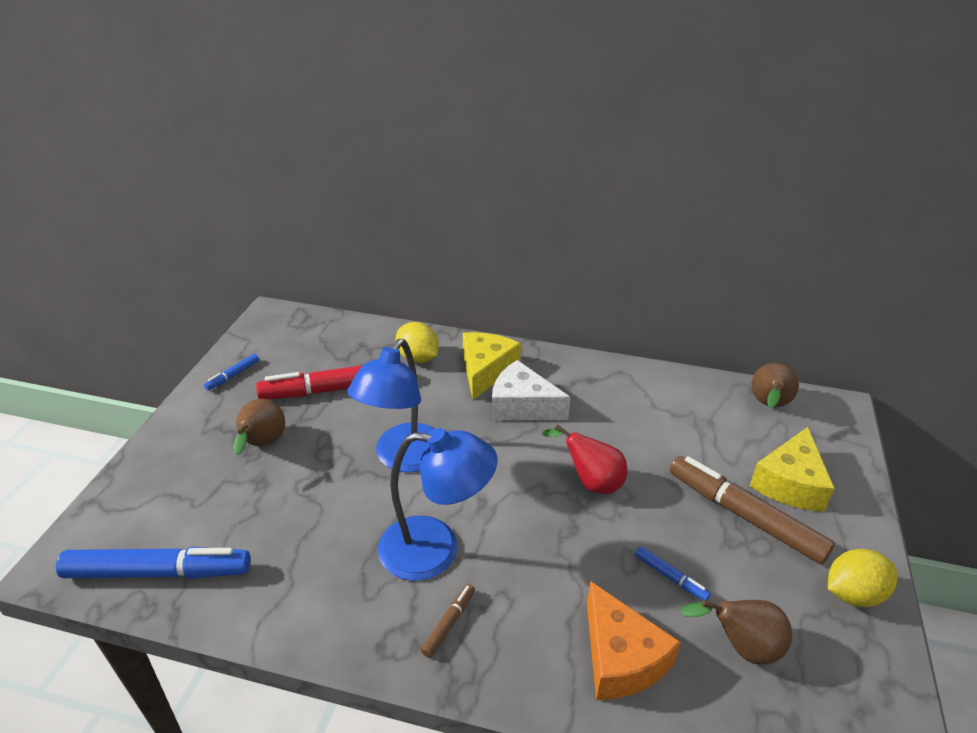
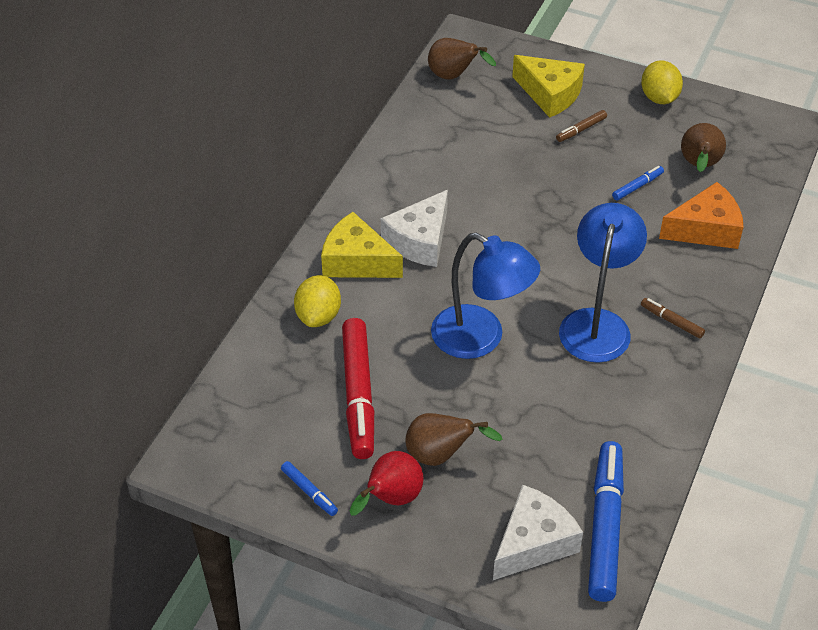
camera: 80 degrees left, 10 degrees up
yellow lemon [396,322,439,363] -> yellow lemon turned 45 degrees counterclockwise [294,275,341,327]
red pear [542,424,627,494] -> red pear moved to [350,451,424,516]
brown marker [669,456,835,564] -> brown marker [556,110,607,142], size x0.45
none -> white cheese [493,484,583,580]

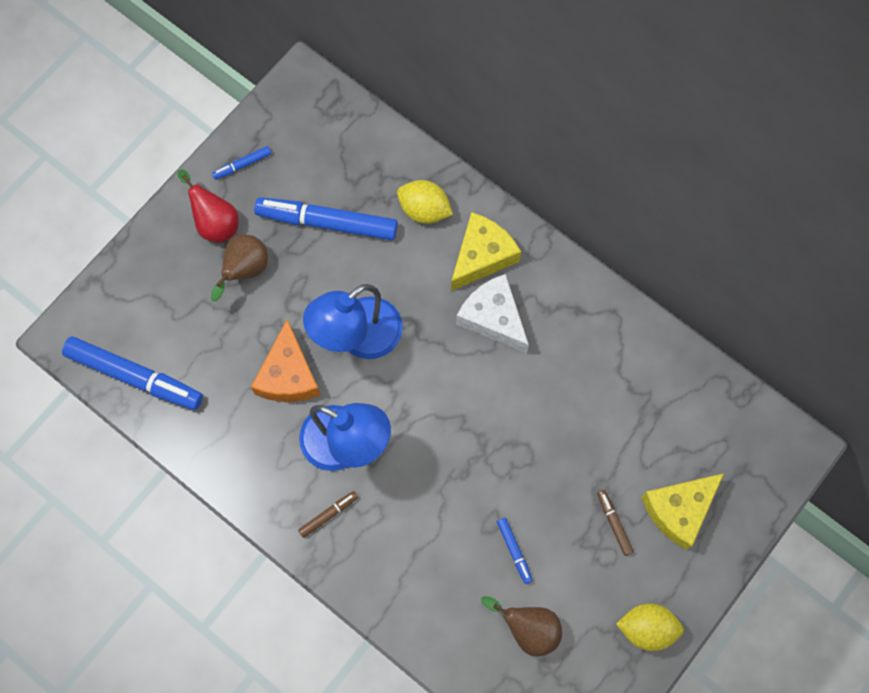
camera: 105 degrees right, 25 degrees up
red marker [342,318,374,459] -> blue marker [254,197,398,240]
brown pear [428,38,496,80] -> none
white cheese [493,484,583,580] -> none
orange cheese [659,182,743,249] -> orange cheese moved to [251,320,321,402]

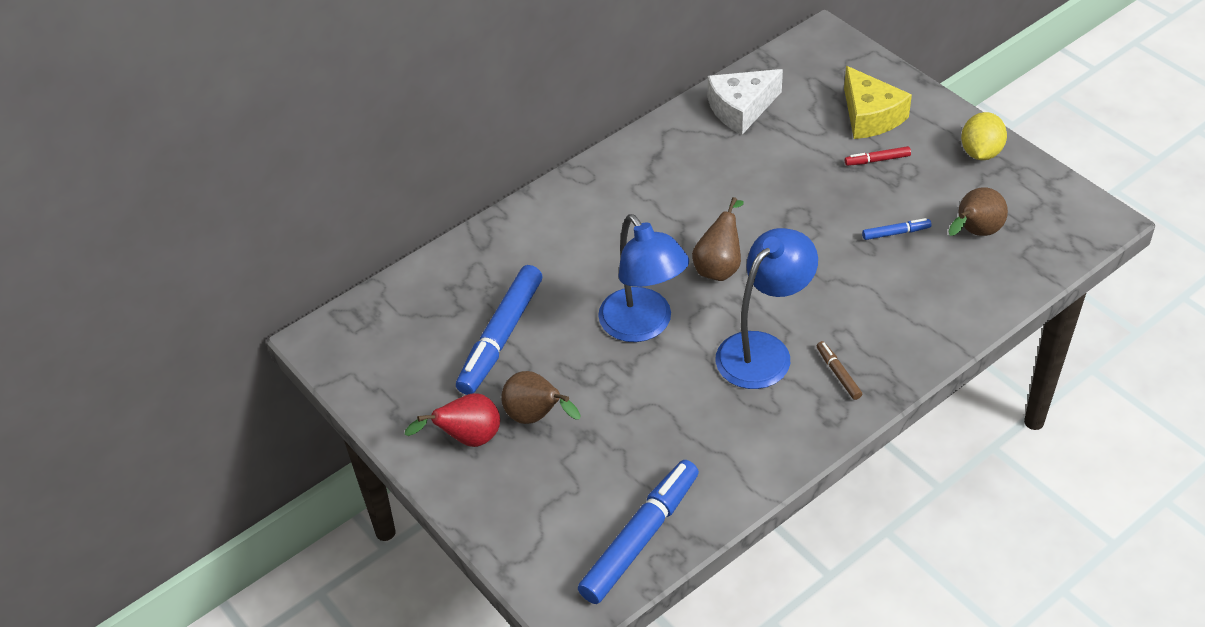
camera: 75 degrees left, 25 degrees down
blue marker [212,146,272,180] -> none
orange cheese [251,320,321,402] -> none
yellow lemon [397,180,453,224] -> none
yellow cheese [451,212,521,291] -> none
white cheese [456,274,529,353] -> white cheese moved to [708,69,783,135]
brown marker [597,490,633,556] -> red marker [845,146,911,166]
none -> brown pear [692,197,744,281]

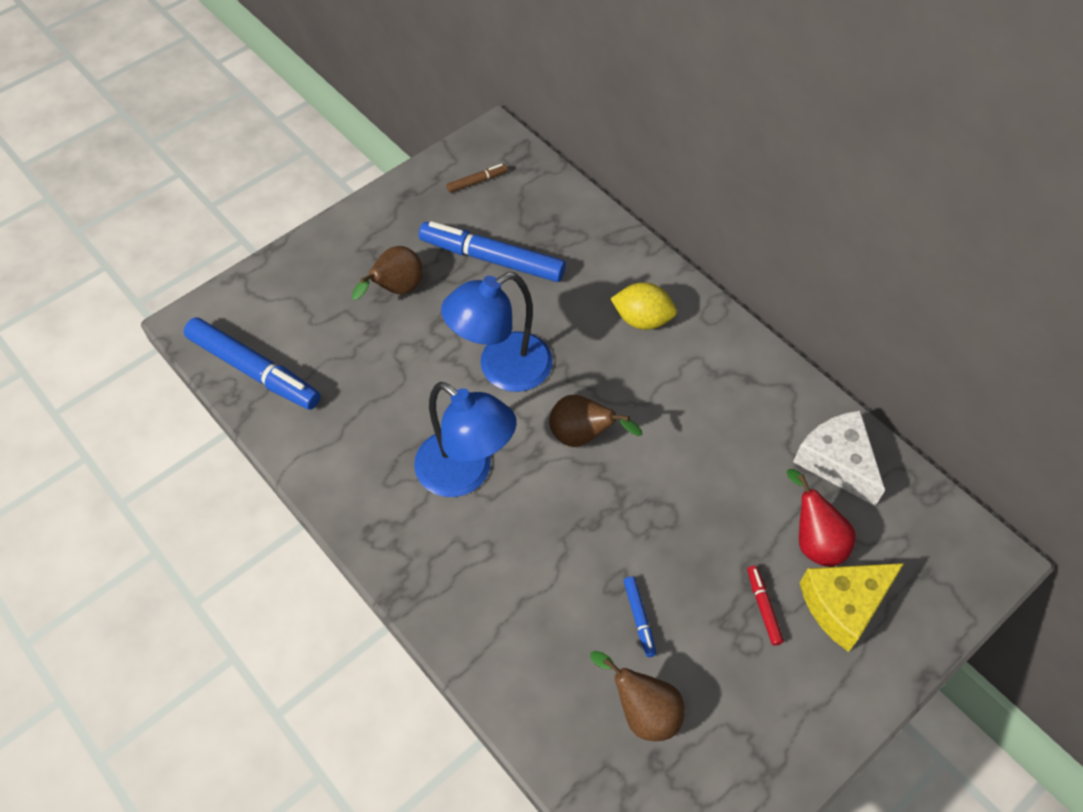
camera: 85 degrees right, 10 degrees up
red pear [404,393,500,447] -> red pear moved to [786,469,856,567]
brown marker [817,341,862,400] -> brown marker moved to [447,164,508,193]
yellow lemon [961,112,1007,160] -> yellow lemon moved to [610,282,677,330]

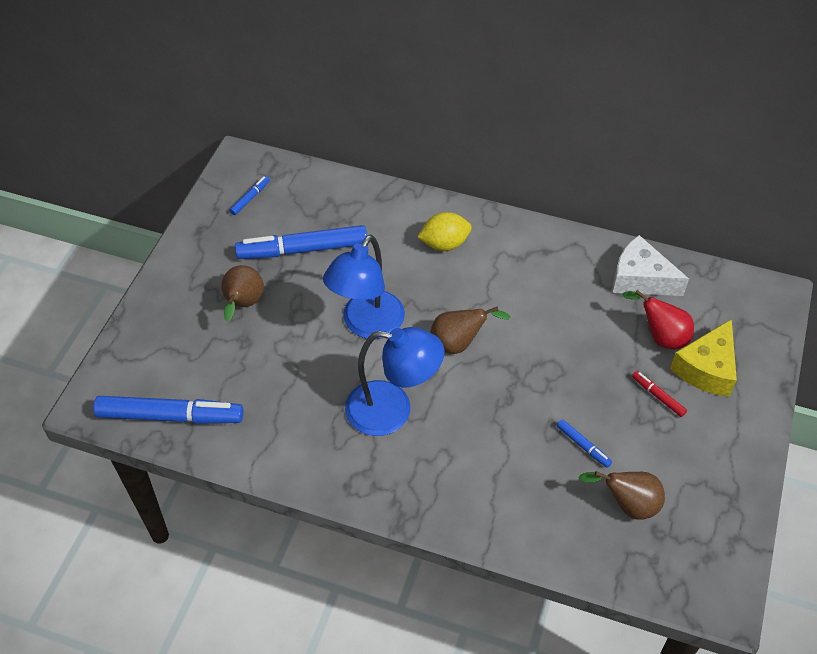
camera: 30 degrees left, 5 degrees down
brown marker [447,164,508,193] -> blue marker [229,176,270,215]

